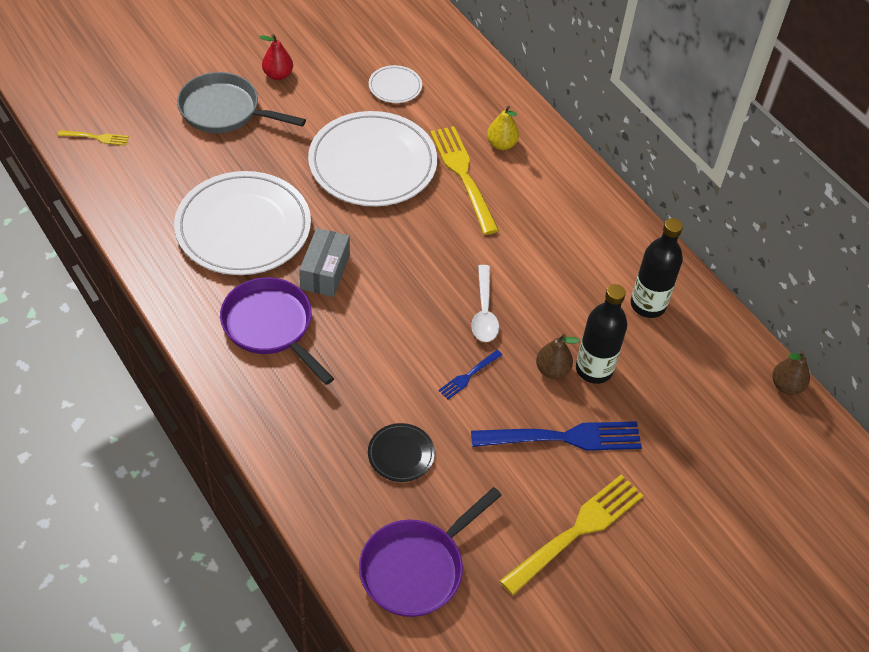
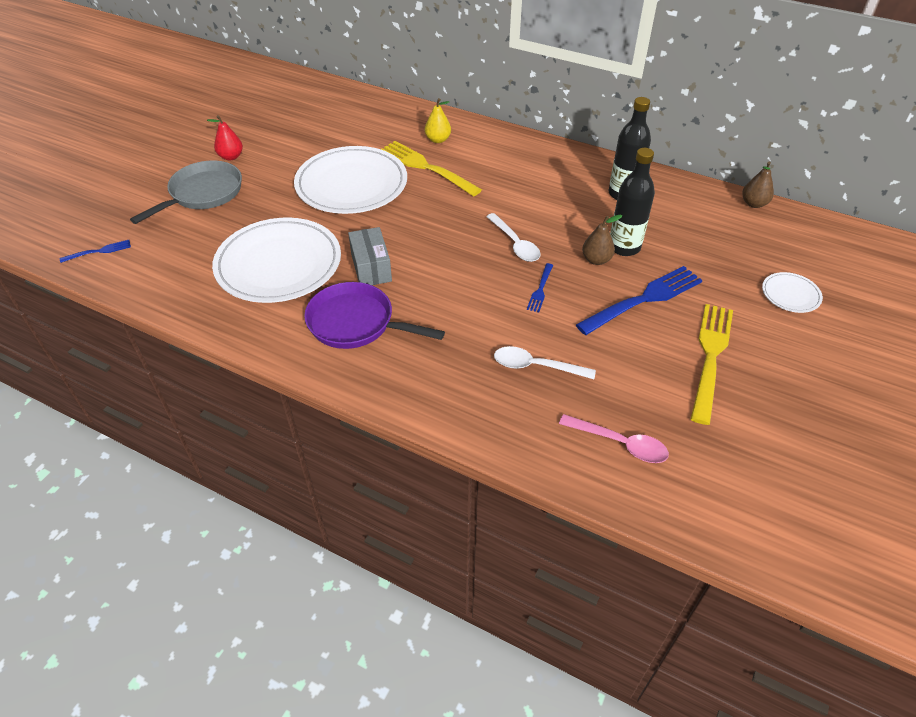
camera: 25 degrees left, 5 degrees down
yellow fork [58,130,129,146] -> blue fork [60,240,131,263]
grey pan [177,72,306,133] -> grey pan turned 135 degrees clockwise [130,161,242,224]
purple pan [359,487,502,617] -> pink spoon [559,414,669,463]
black plate [368,423,435,482] -> white spoon [494,346,596,379]
white plate [369,65,422,103] -> white plate moved to [762,272,823,313]

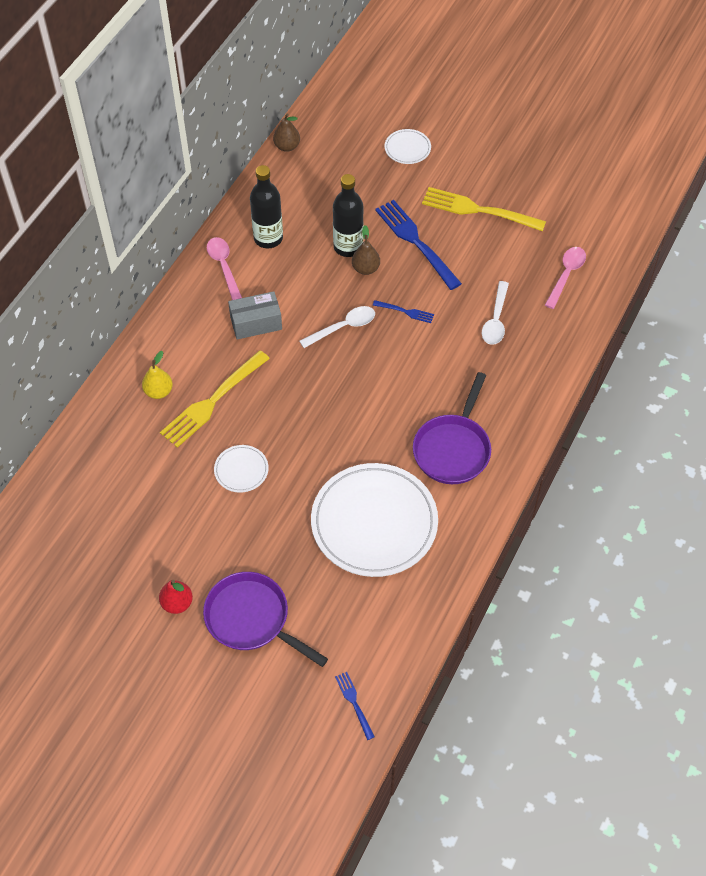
camera: 90 degrees left, 10 degrees up
grey pan [130,161,242,224] -> purple pan [203,572,328,667]
white plate [294,146,407,214] -> white plate [214,445,269,493], size x0.44
grey box [348,227,392,285] -> grey box moved to [228,291,282,339]
none -> pink spoon [207,237,242,300]

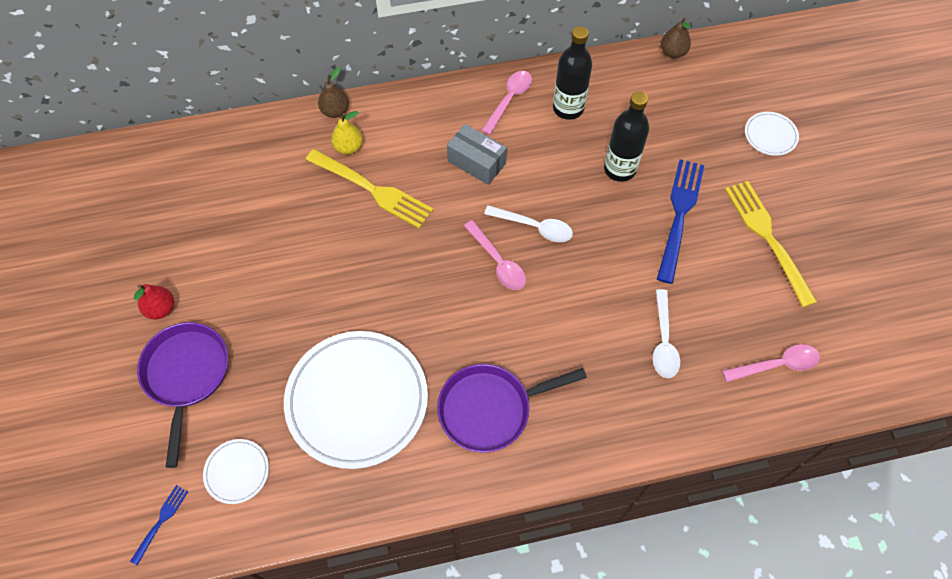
camera: 50 degrees right, 5 degrees up
yellow fork [160,351,270,448] -> yellow fork turned 150 degrees counterclockwise [306,149,433,228]
white plate [214,445,269,493] -> white plate moved to [203,439,269,504]
brown pear [352,225,380,275] -> brown pear moved to [318,67,349,118]
blue fork [373,300,434,323] -> none
white spoon [482,281,509,345] -> white spoon turned 60 degrees counterclockwise [653,289,680,378]
none -> pink spoon [464,220,526,290]

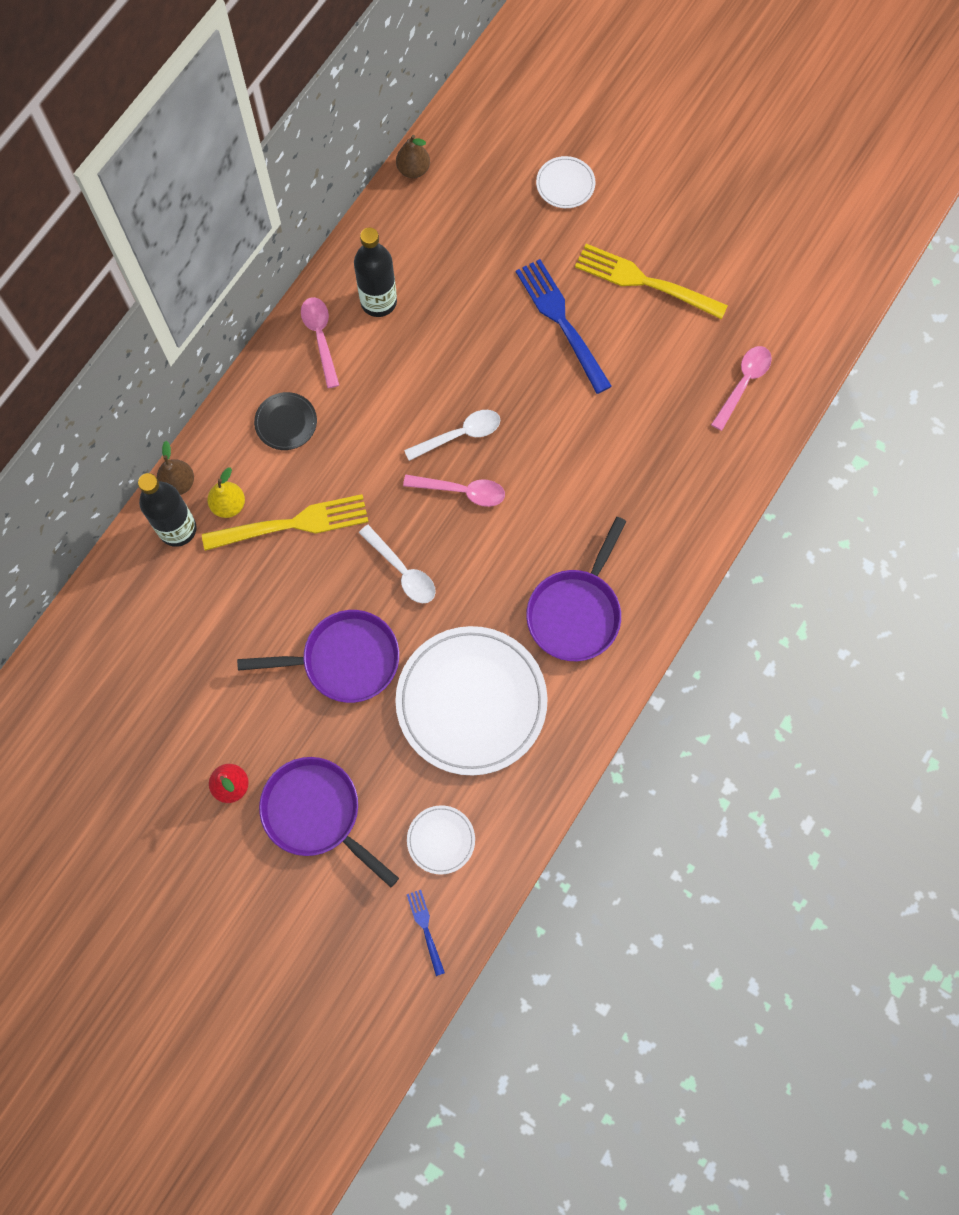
camera: 45 degrees left, 10 degrees up
grey box [447,124,507,185] -> none
black bottle [604,91,649,182] -> black bottle moved to [138,473,197,547]
white spoon [653,289,680,378] -> white spoon moved to [359,525,436,603]
none -> purple pan [237,610,399,703]
none -> black plate [254,392,317,450]

